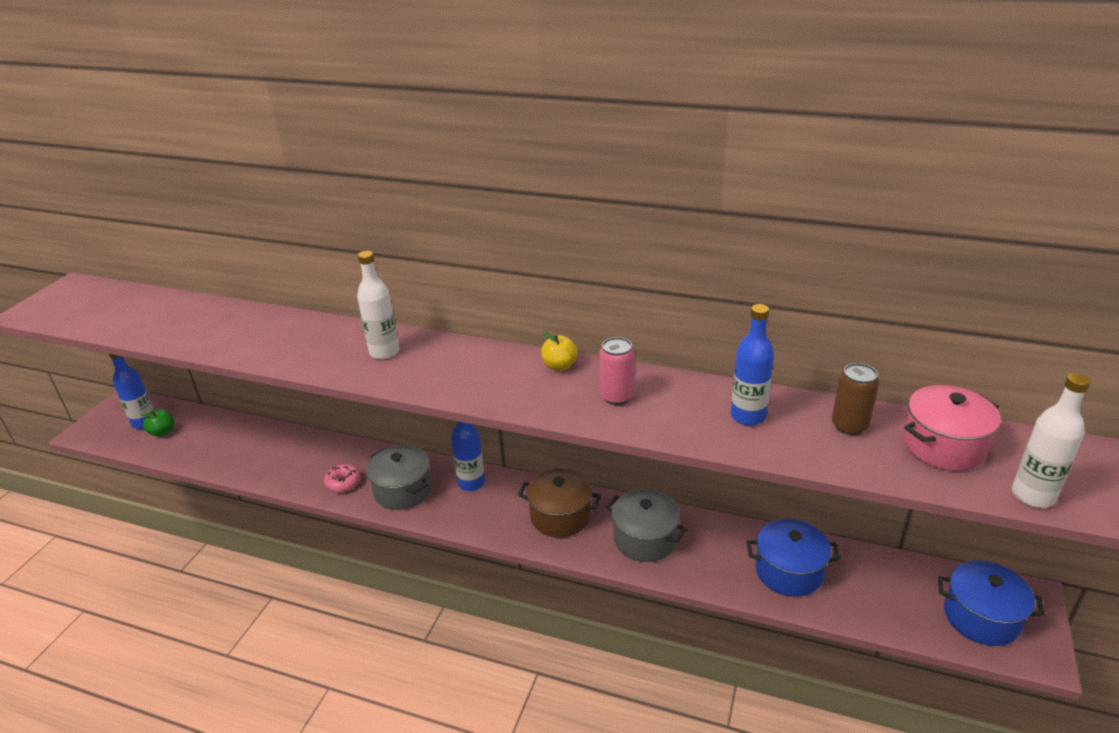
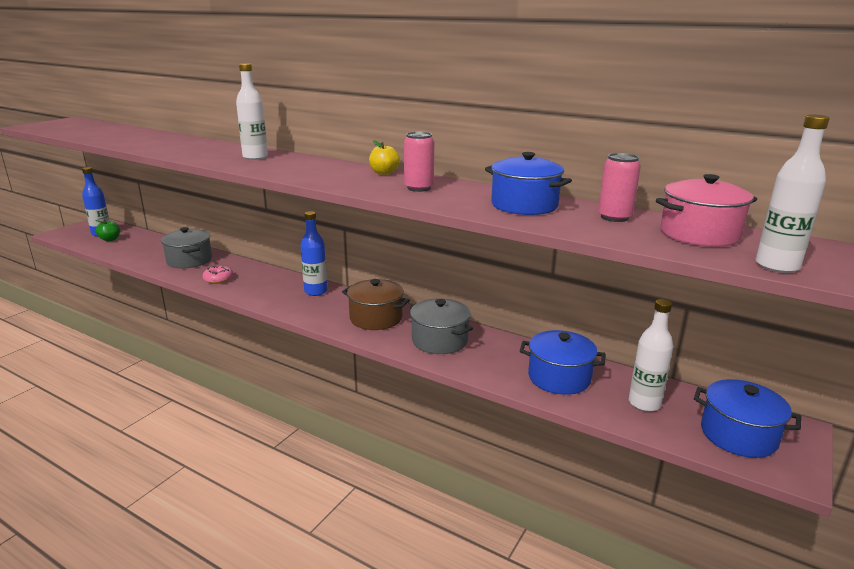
camera: 10 degrees right, 10 degrees down
grey pot [367,445,432,510] -> grey pot moved to [161,227,212,268]
blue bottle [731,304,774,426] -> blue pot [485,152,572,215]
brown can [832,363,879,435] -> pink can [598,153,641,222]
none -> white bottle [629,299,673,412]

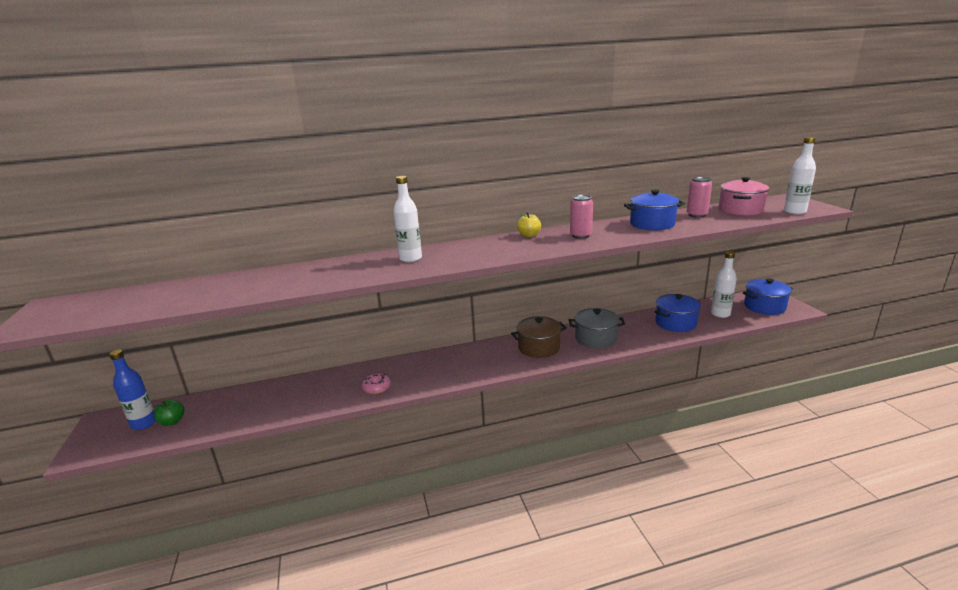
camera: 45 degrees left, 0 degrees up
grey pot [161,227,212,268] -> none
blue bottle [300,211,327,296] -> none

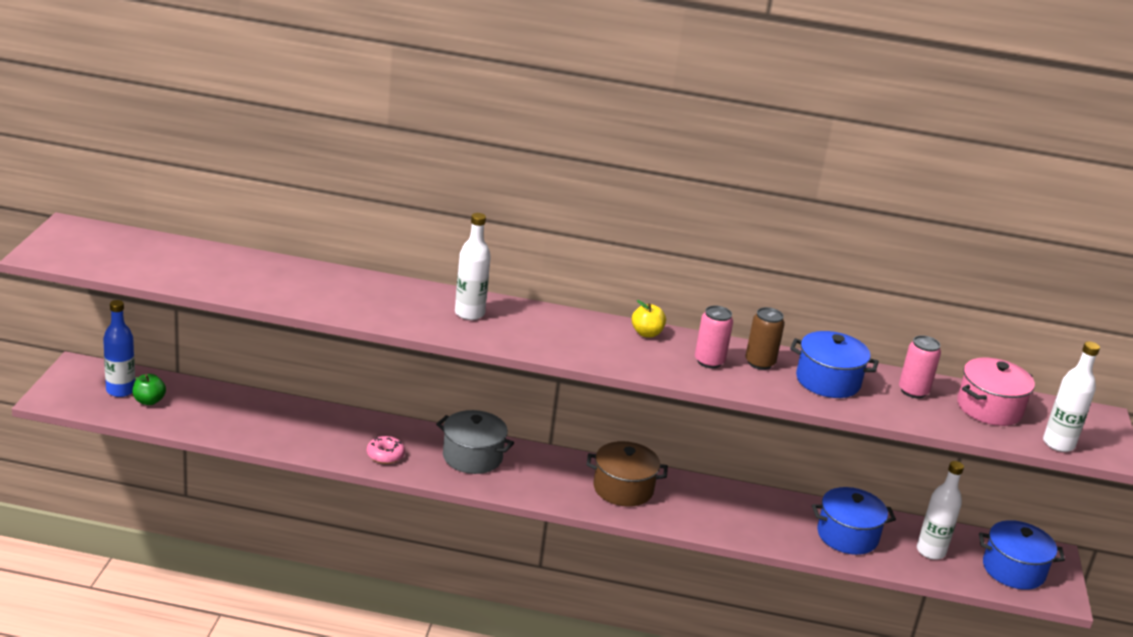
camera: 20 degrees right, 5 degrees up
grey pot [569,308,625,349] -> grey pot moved to [436,410,514,474]
none -> brown can [745,307,785,370]

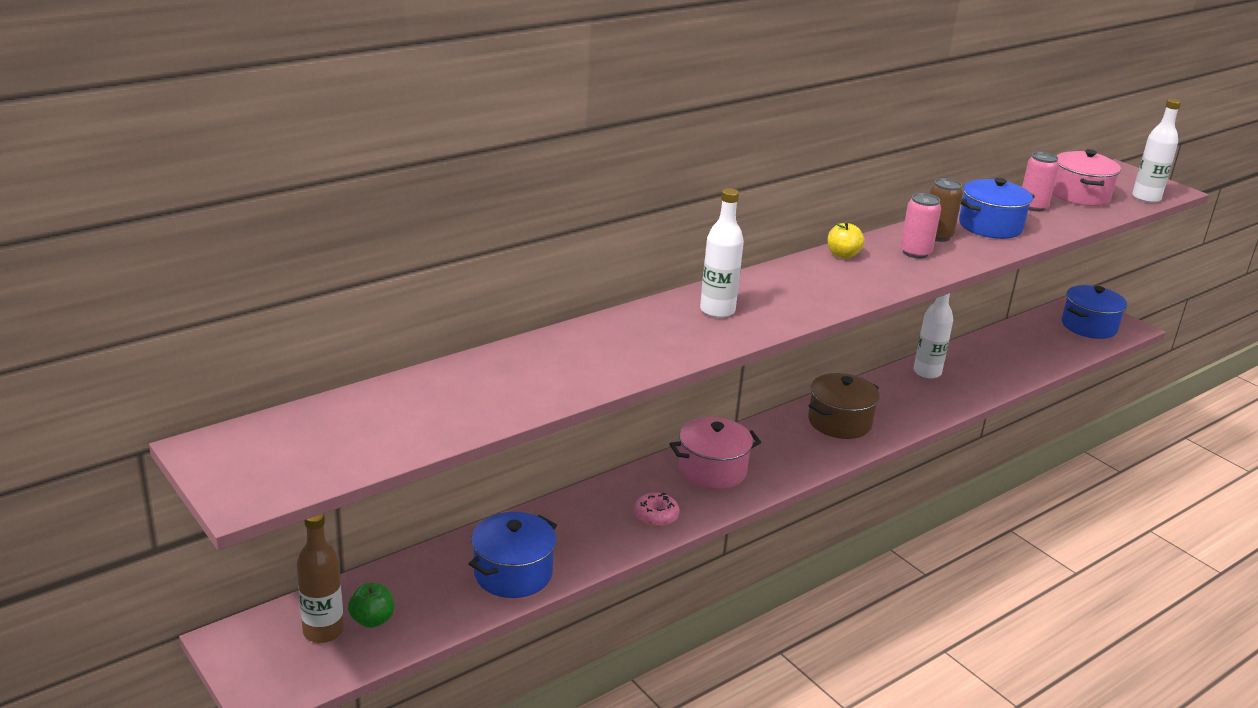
camera: 45 degrees left, 0 degrees up
blue bottle [103,300,135,397] -> brown bottle [297,513,344,643]
grey pot [436,410,514,474] -> pink pot [669,417,761,489]
blue pot [812,487,896,555] -> blue pot moved to [469,512,557,598]
white bottle [917,461,964,560] -> white bottle moved to [914,293,953,379]

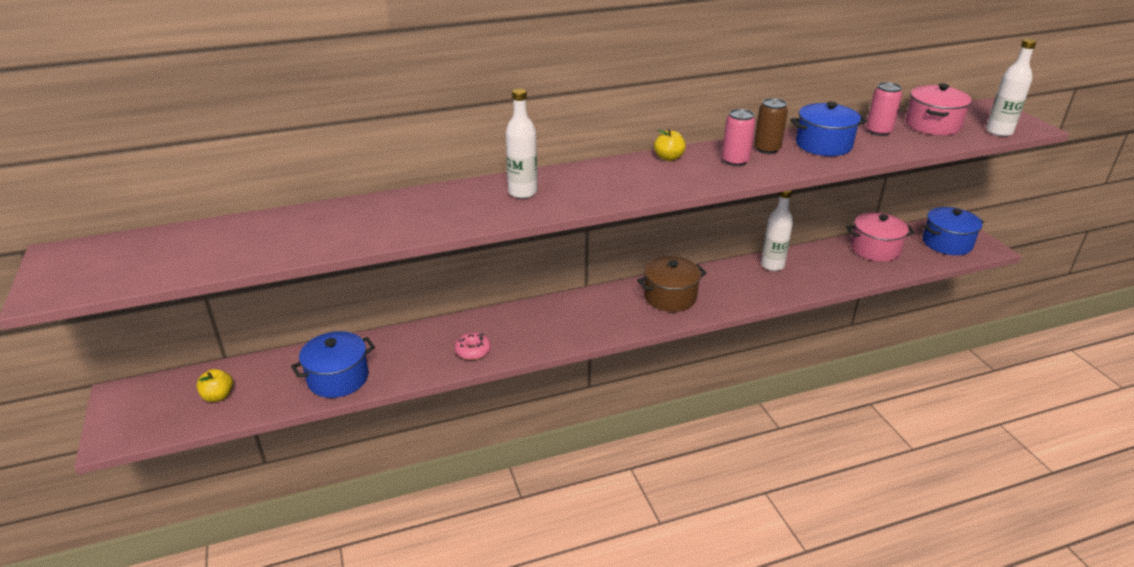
camera: 20 degrees right, 5 degrees up
brown bottle [297,513,344,643] -> none
green apple [348,583,394,628] -> yellow apple [196,369,233,402]
pink pot [669,417,761,489] -> pink pot moved to [846,212,915,262]

